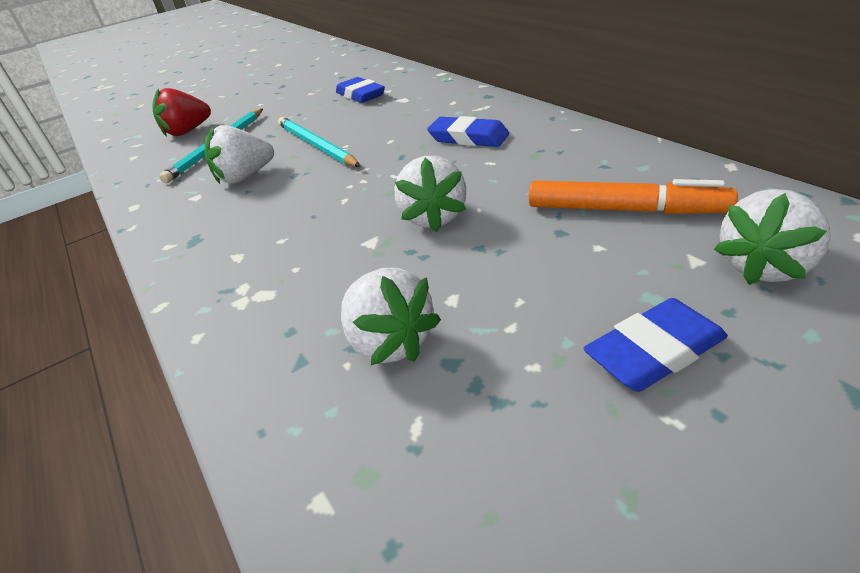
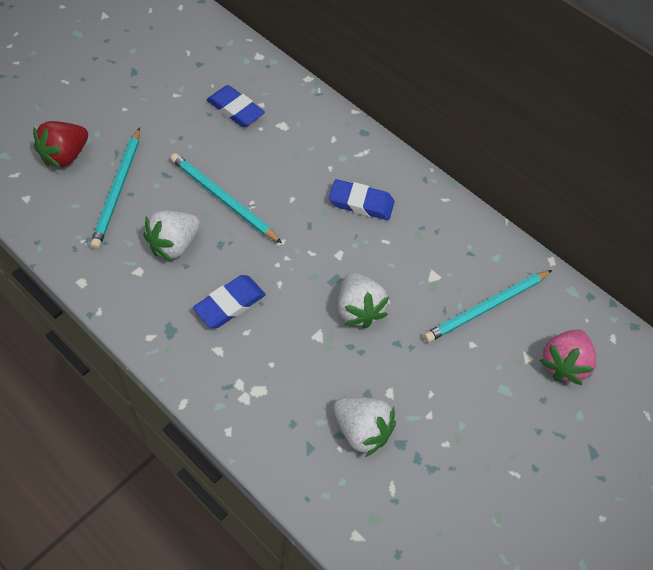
camera: 25 degrees left, 20 degrees up
orange marker [529,179,738,214] -> turquoise pencil [423,270,552,343]
blue eraser [583,298,728,392] -> blue eraser moved to [193,275,266,328]
white strawberry [714,189,831,285] -> pink strawberry [539,329,596,385]

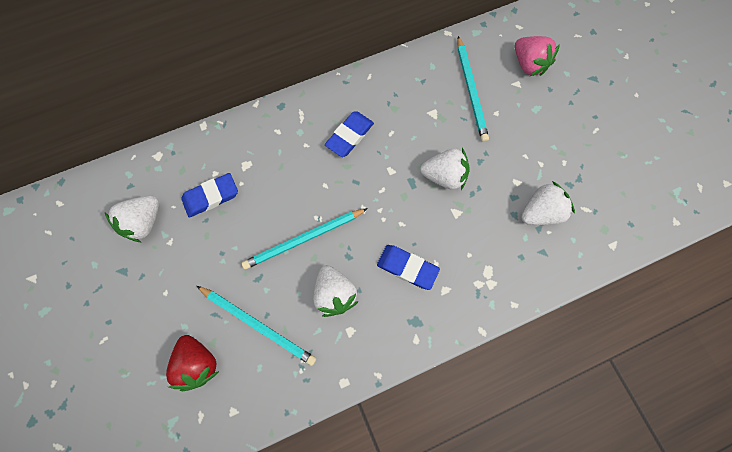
camera: 60 degrees left, 15 degrees up
blue eraser [193,275,266,328] -> blue eraser turned 45 degrees counterclockwise [377,245,440,290]
none -> white strawberry [105,196,159,242]

